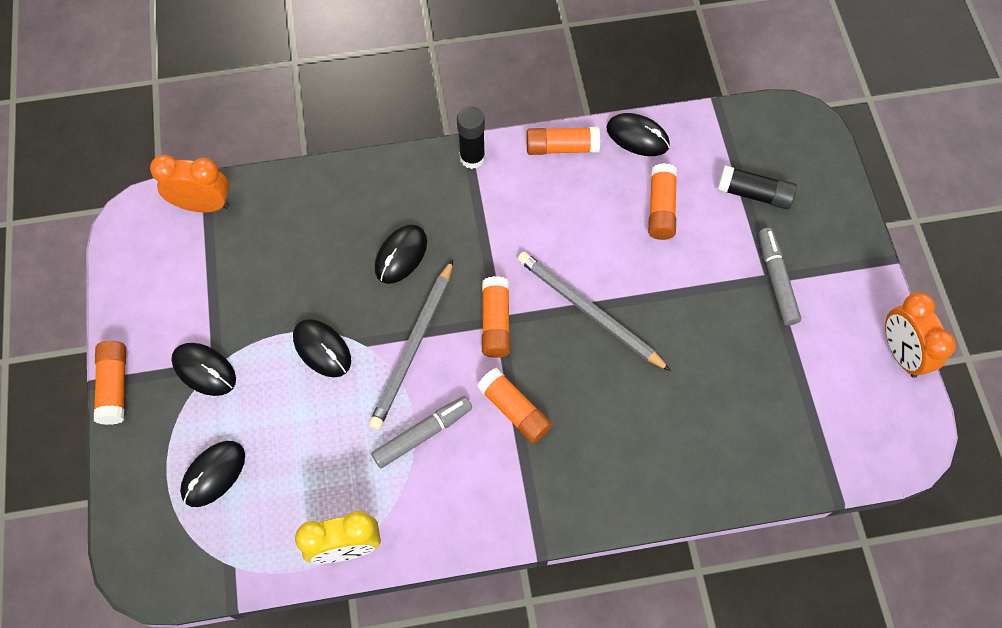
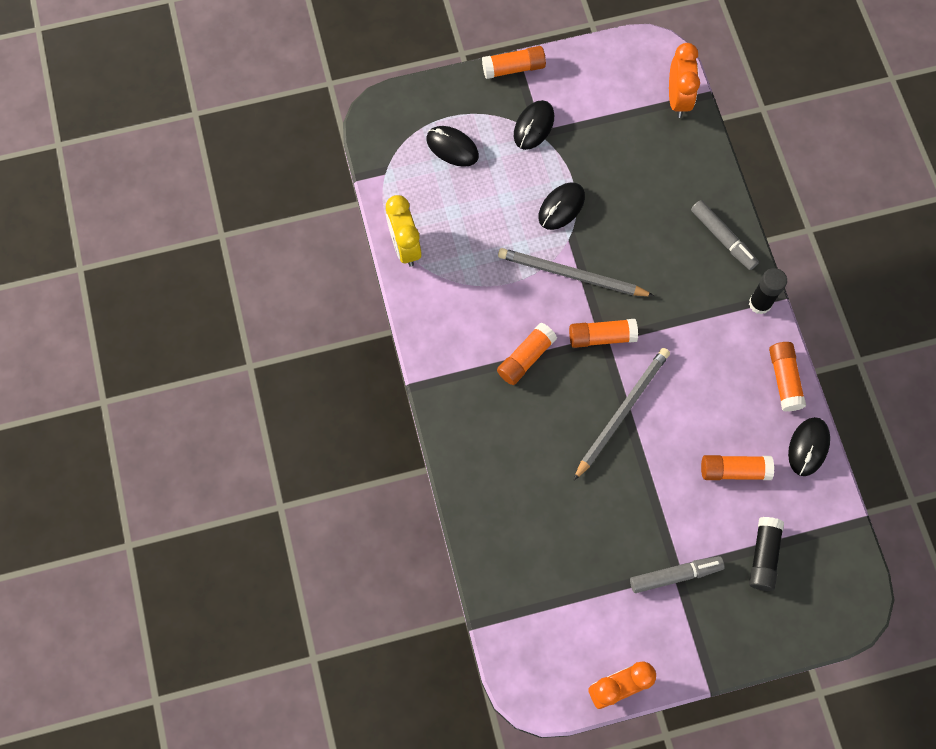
camera: 85 degrees right, 5 degrees up
grey marker [371,396,472,468] -> grey marker moved to [691,200,759,270]
black mouse [375,225,427,284] -> none

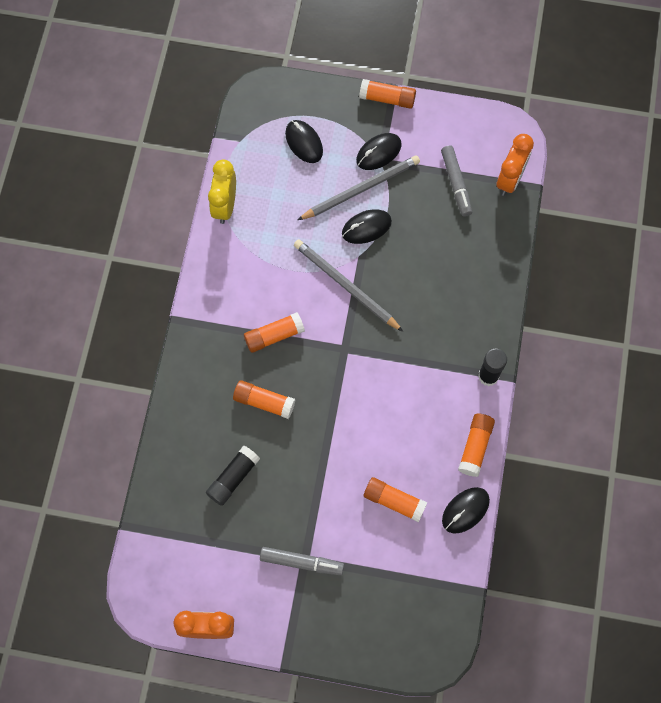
camera: 25 degrees right, 0 degrees up
orange glue stick [569,319,638,348] -> orange glue stick moved to [233,380,295,419]
grey pencil [573,348,670,481] -> grey pencil moved to [298,155,420,220]
grey marker [691,200,759,270] -> grey marker moved to [441,145,472,217]
black glue stick [749,517,784,591] -> black glue stick moved to [206,446,260,506]

